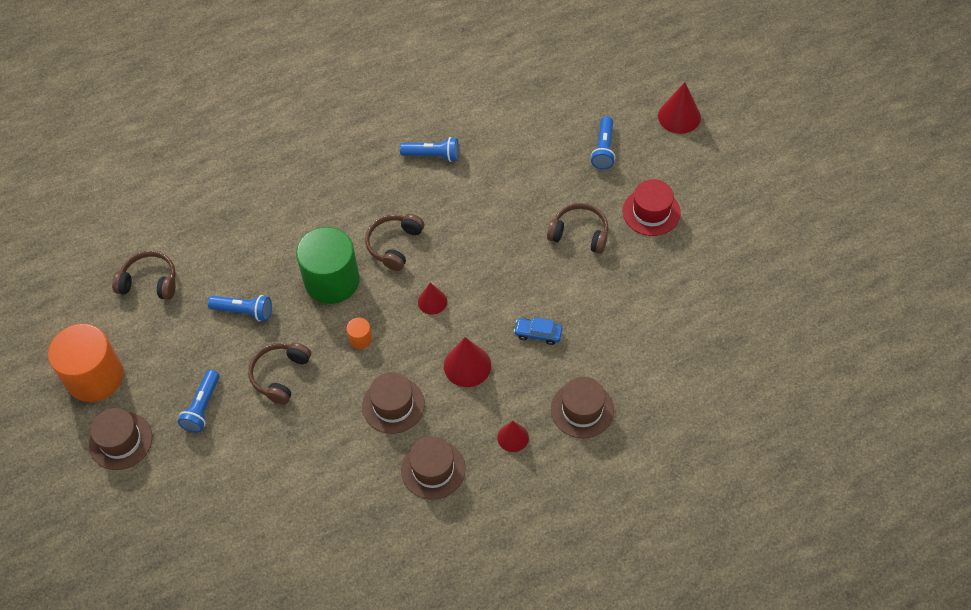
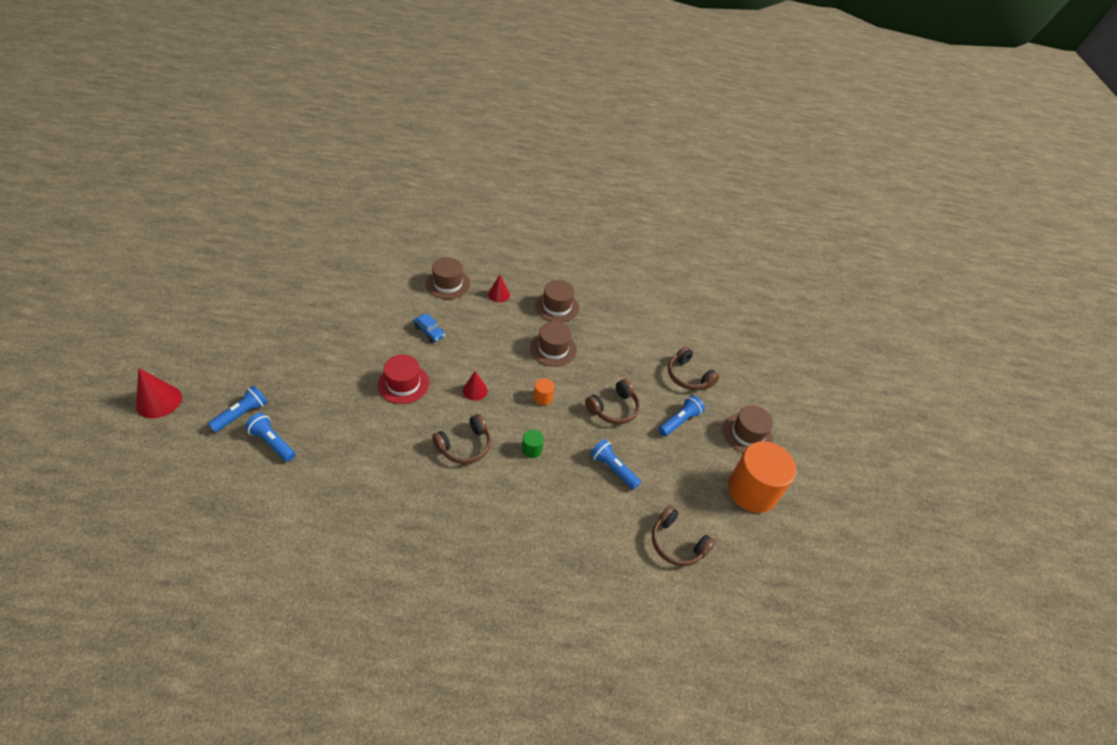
camera: 155 degrees left, 10 degrees down
green cylinder [296,227,360,304] -> green cylinder [522,430,544,458], size x0.41
blue flashlight [400,137,459,162] -> blue flashlight moved to [245,413,296,462]
red cone [444,337,491,387] -> none
brown headphones [547,203,608,254] -> brown headphones moved to [668,346,720,390]
red hat [623,179,681,236] -> red hat moved to [378,355,429,404]

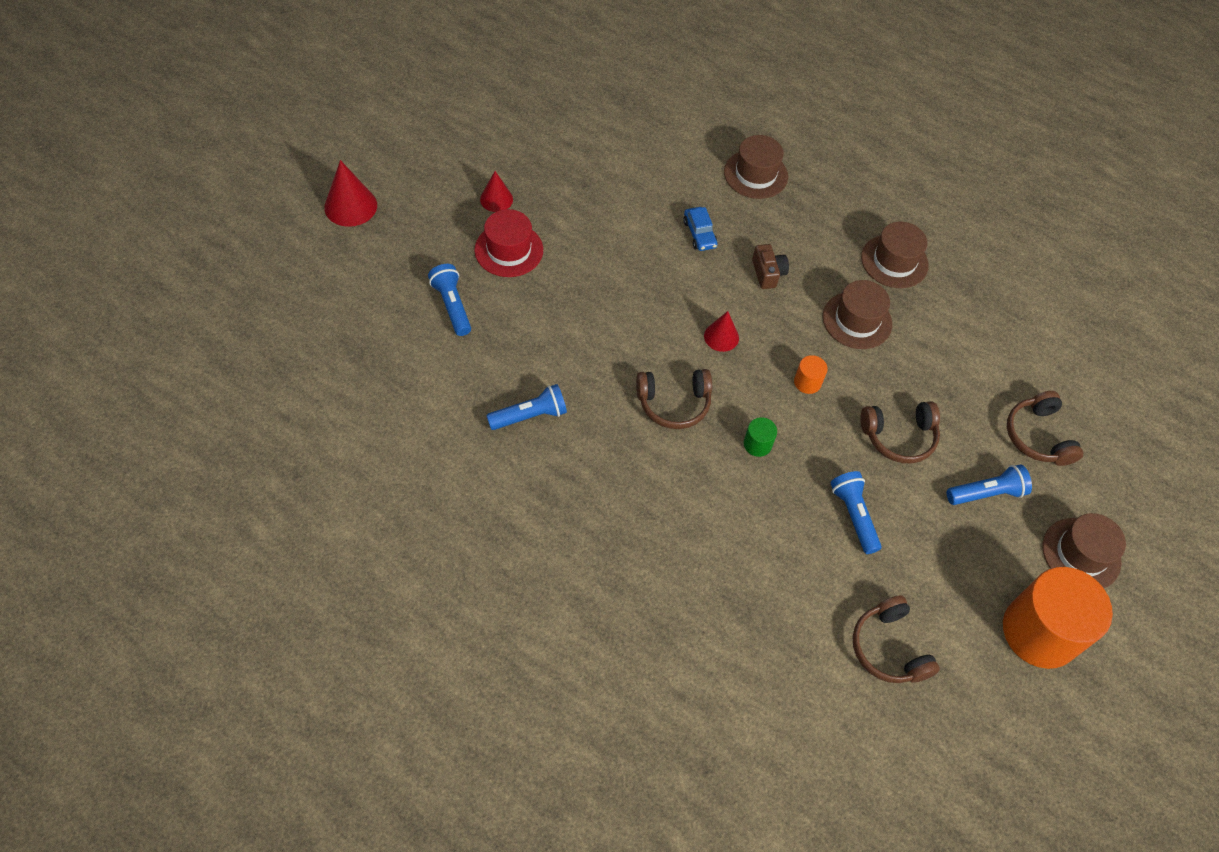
camera: 30 degrees right, 10 degrees up
blue flashlight [208,386,268,433] -> blue flashlight moved to [486,384,567,430]
red hat [378,355,429,404] -> red hat moved to [474,209,543,277]
red cone [488,275,510,302] -> red cone moved to [480,171,513,212]
none -> brown camera [752,244,789,289]

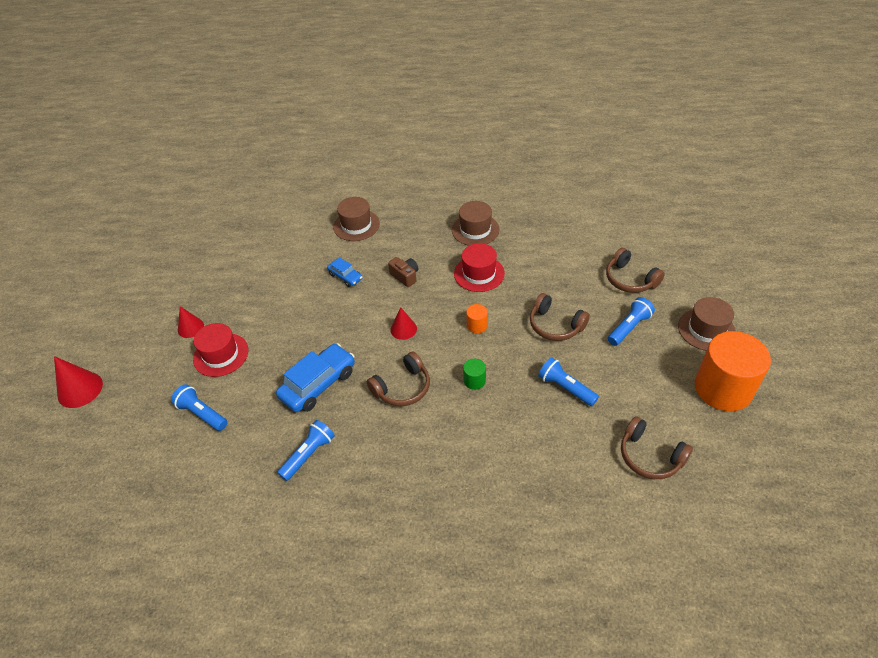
camera: 25 degrees left, 10 degrees down
brown hat [823,280,892,349] -> red hat [454,243,505,292]
brown headphones [860,401,940,463] -> brown headphones turned 75 degrees clockwise [530,293,590,341]
none -> blue car [276,343,355,412]

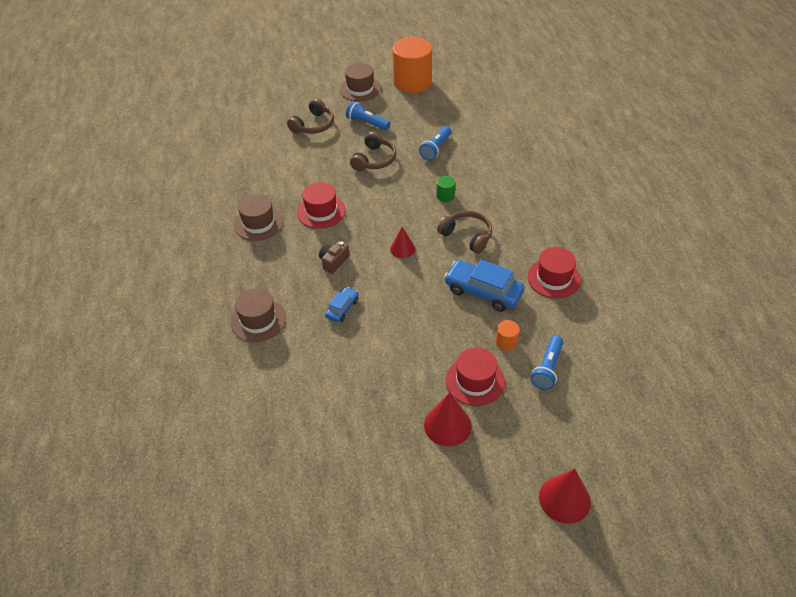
camera: 105 degrees left, 0 degrees up
red cone [178,306,204,338] -> red cone [424,392,472,446], size x1.56
blue flashlight [277,420,335,481] -> red hat [527,247,581,298]
orange cylinder [466,304,488,333] -> orange cylinder moved to [496,320,520,351]
brown headphones [621,416,693,479] -> none

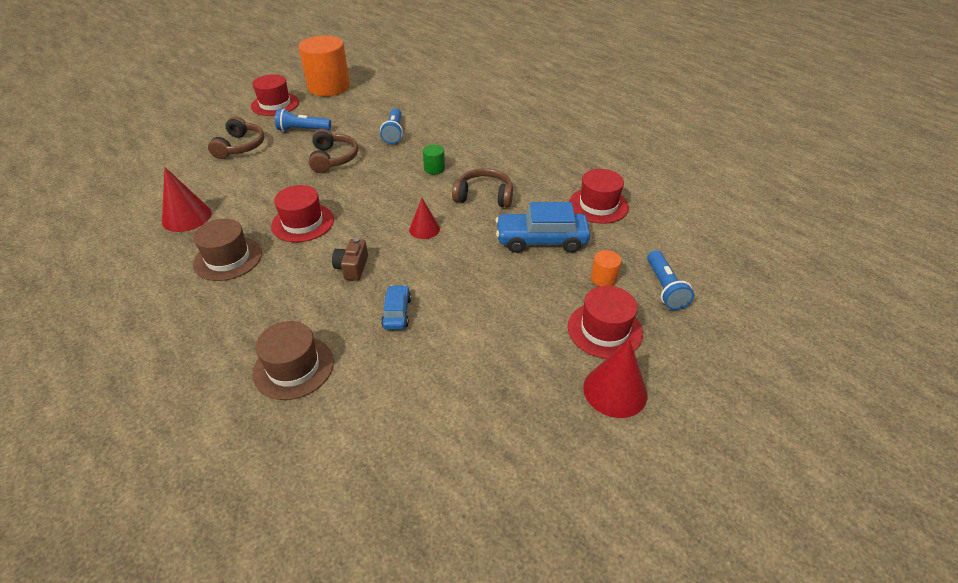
camera: 30 degrees left, 5 degrees down
brown hat [340,63,381,101] -> red hat [251,74,299,116]
red cone [539,469,591,524] -> red cone moved to [162,167,212,232]

